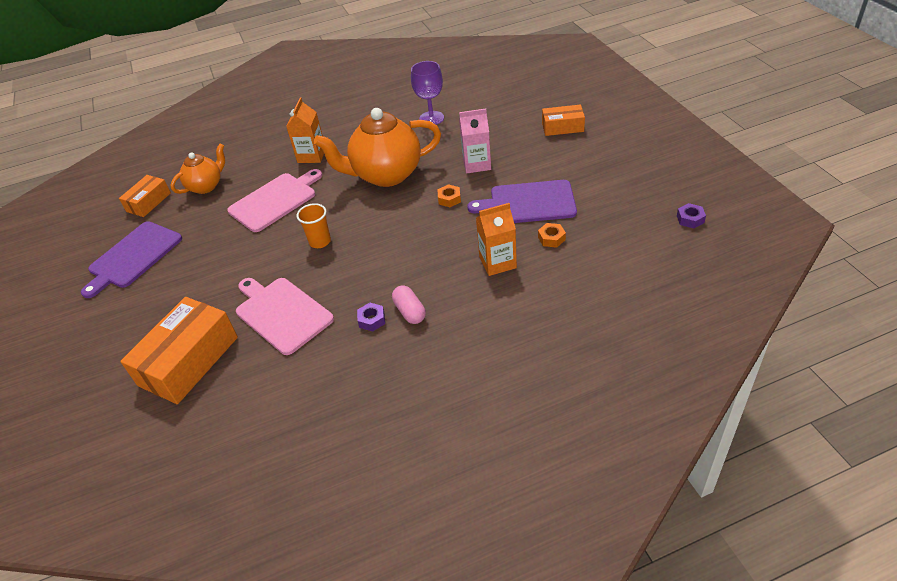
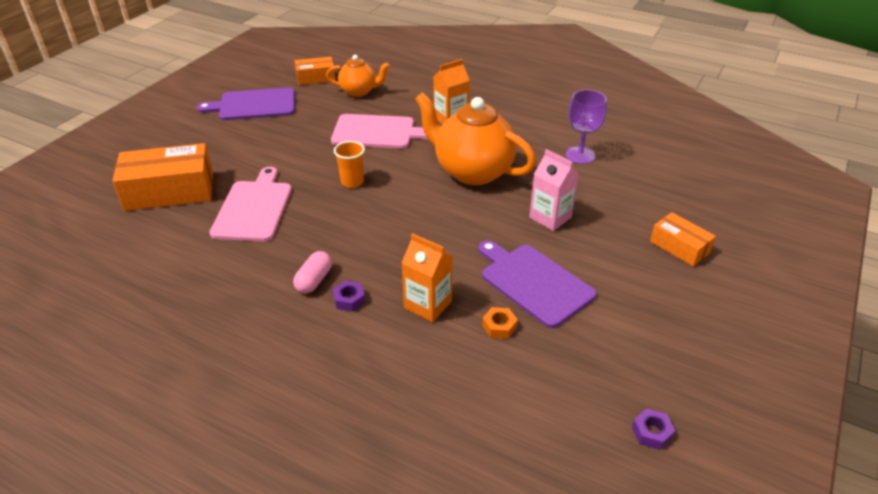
camera: 45 degrees right, 5 degrees down
purple nut [357,303,385,332] -> purple nut moved to [333,281,365,312]
orange nut [437,184,461,207] -> none

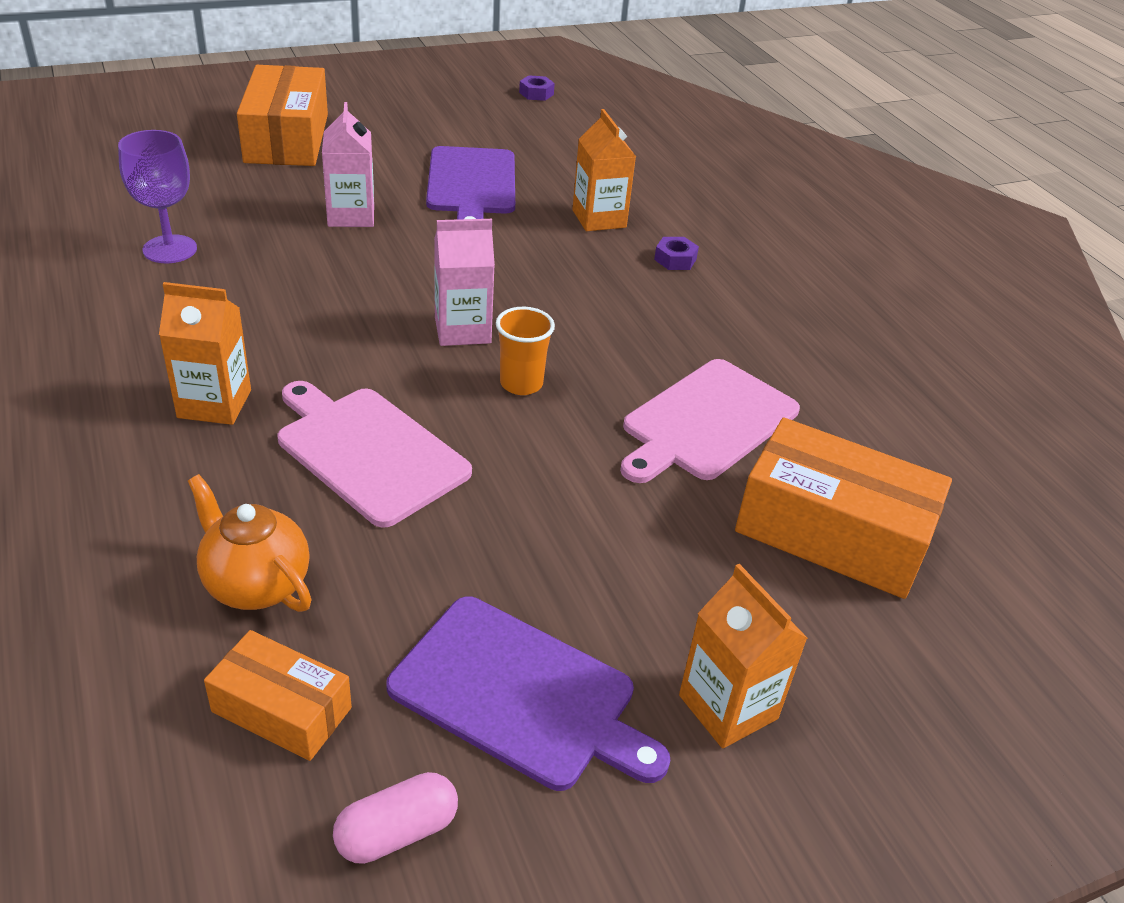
camera: 145 degrees left, 0 degrees up
pink capsule [293,251,332,294] -> pink capsule moved to [333,772,458,864]
orange teapot [415,92,536,185] -> none
orange nut [482,307,518,339] -> none
orange box [650,212,716,267] -> orange box [237,65,328,166], size x1.79
none -> pink carton [434,219,495,346]
none -> orange carton [679,564,808,748]

